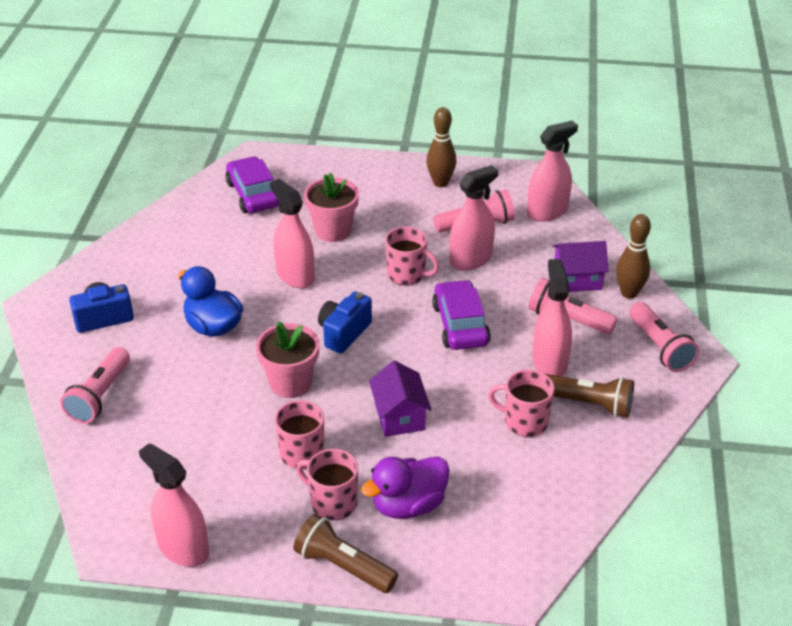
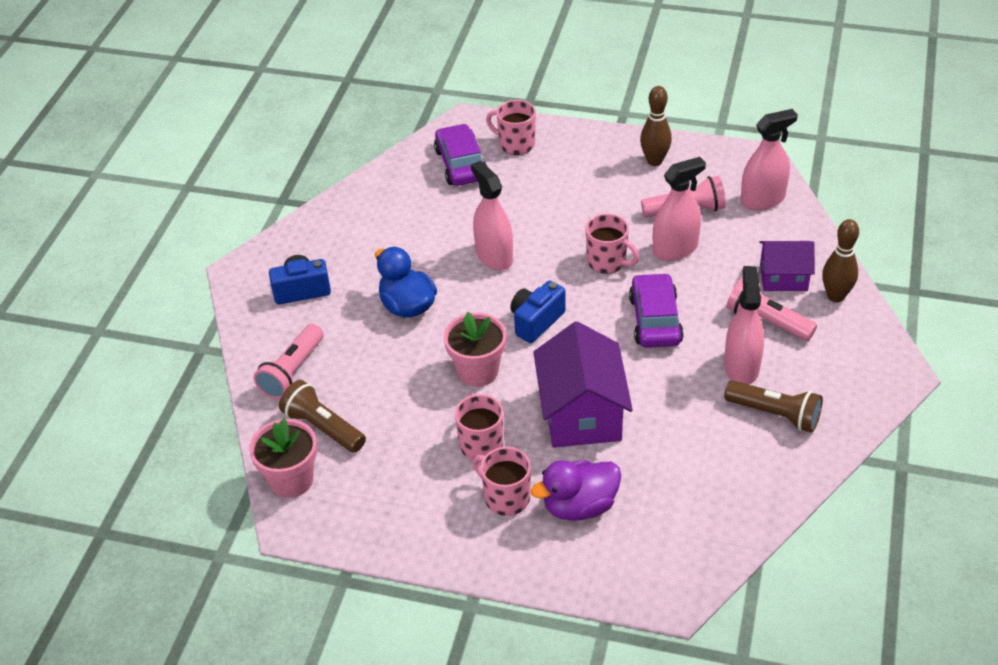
camera: 10 degrees right, 5 degrees up
pink spray bottle [139,443,209,567] -> none
brown flashlight [293,514,398,593] -> brown flashlight moved to [279,380,366,453]
pink flower pot [304,173,359,242] -> pink flower pot moved to [249,418,317,498]
purple house [369,360,432,437] -> purple house [533,321,633,448], size x1.67
pink mug [488,370,555,437] -> pink mug moved to [486,100,536,155]
pink flashlight [629,302,699,372] -> none

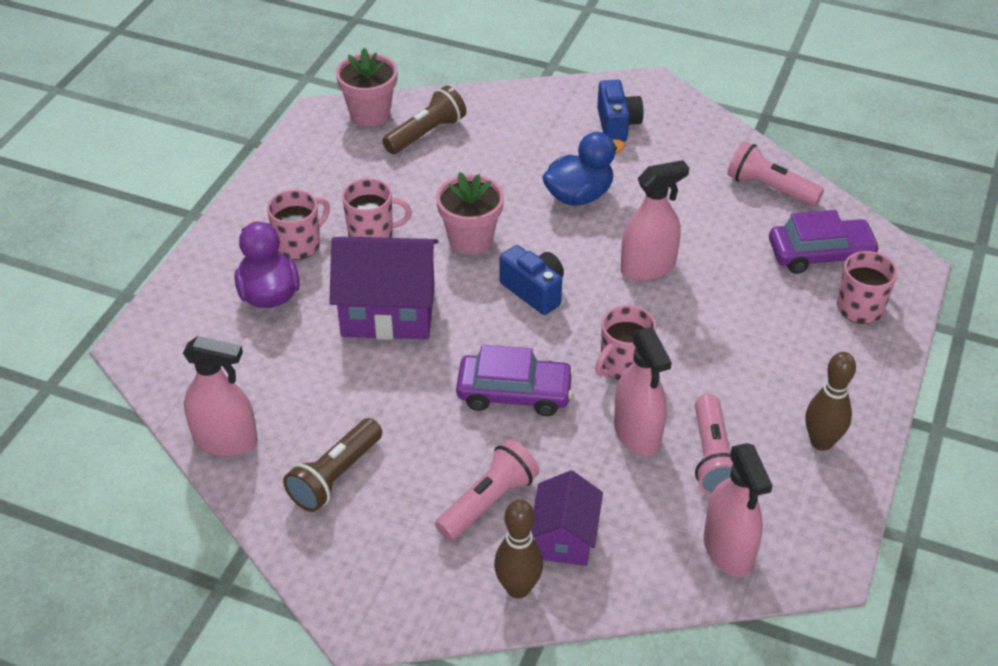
camera: 95 degrees right, 0 degrees up
pink flashlight [254,324,324,399] -> pink flashlight moved to [727,141,824,206]
pink spray bottle [724,266,764,385] -> pink spray bottle moved to [183,336,258,456]

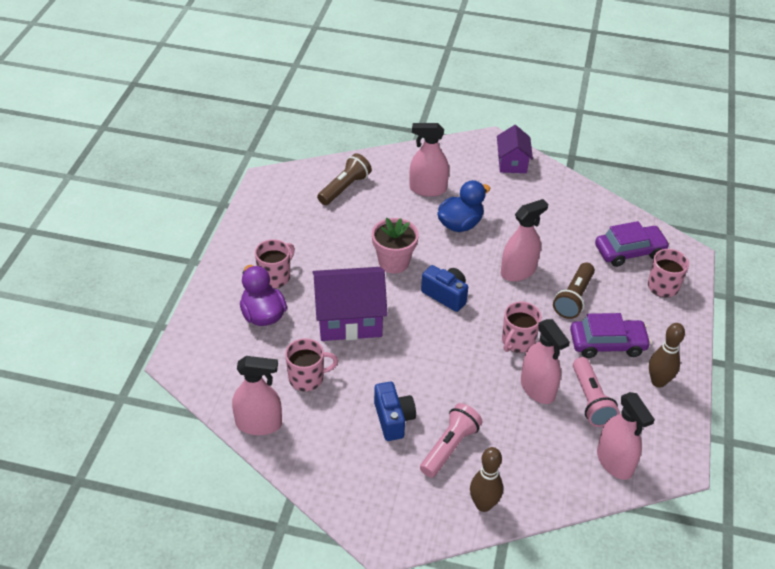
camera: 10 degrees left, 0 degrees up
brown flashlight [283,418,382,512] -> brown flashlight moved to [553,263,595,319]
pink flower pot [336,48,397,126] -> none
pink mug [342,178,412,238] -> pink mug moved to [285,338,338,391]
purple car [456,345,574,416] -> purple car moved to [570,313,651,358]
purple house [531,470,603,566] -> purple house moved to [497,125,533,173]
blue camera [597,80,643,142] -> blue camera moved to [374,382,416,441]
pink flashlight [727,141,824,206] -> none
none -> pink spray bottle [410,123,449,197]

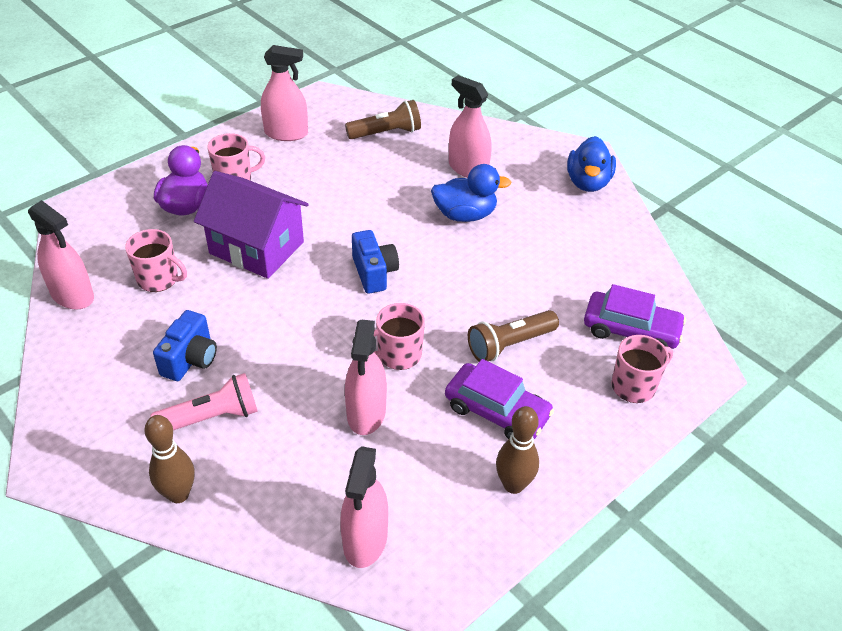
camera: 35 degrees right, 0 degrees up
pink flower pot [372,218,419,274] -> none
purple house [497,125,533,173] -> blue duck [567,136,616,192]
pink spray bottle [501,199,548,281] -> pink spray bottle moved to [261,45,308,141]
pink flashlight [573,357,619,427] -> none

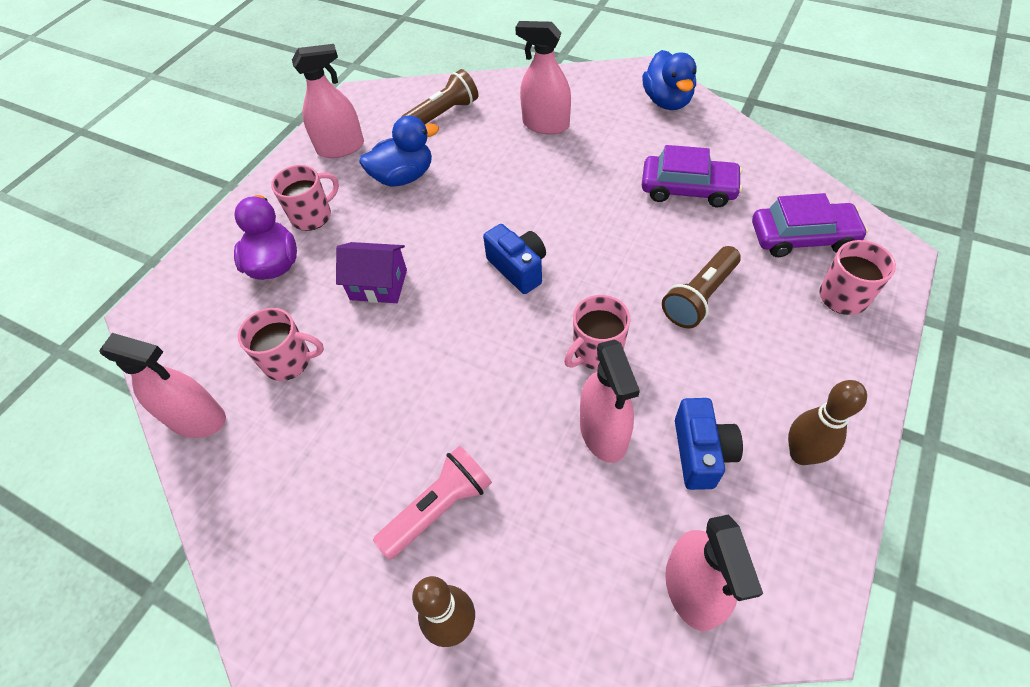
camera: 15 degrees left, 10 degrees up
blue camera [153,310,217,381] -> blue camera moved to [675,398,743,490]
purple house [194,171,309,279] -> purple house [336,242,407,303], size x0.60
blue duck [431,164,511,222] -> blue duck moved to [359,115,439,187]
purple car [445,359,554,439] -> purple car moved to [642,145,742,207]

